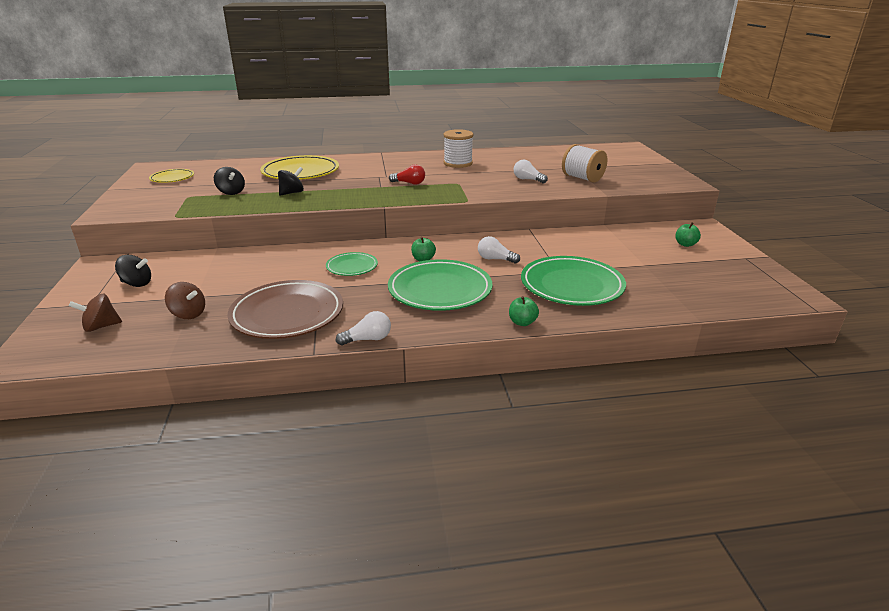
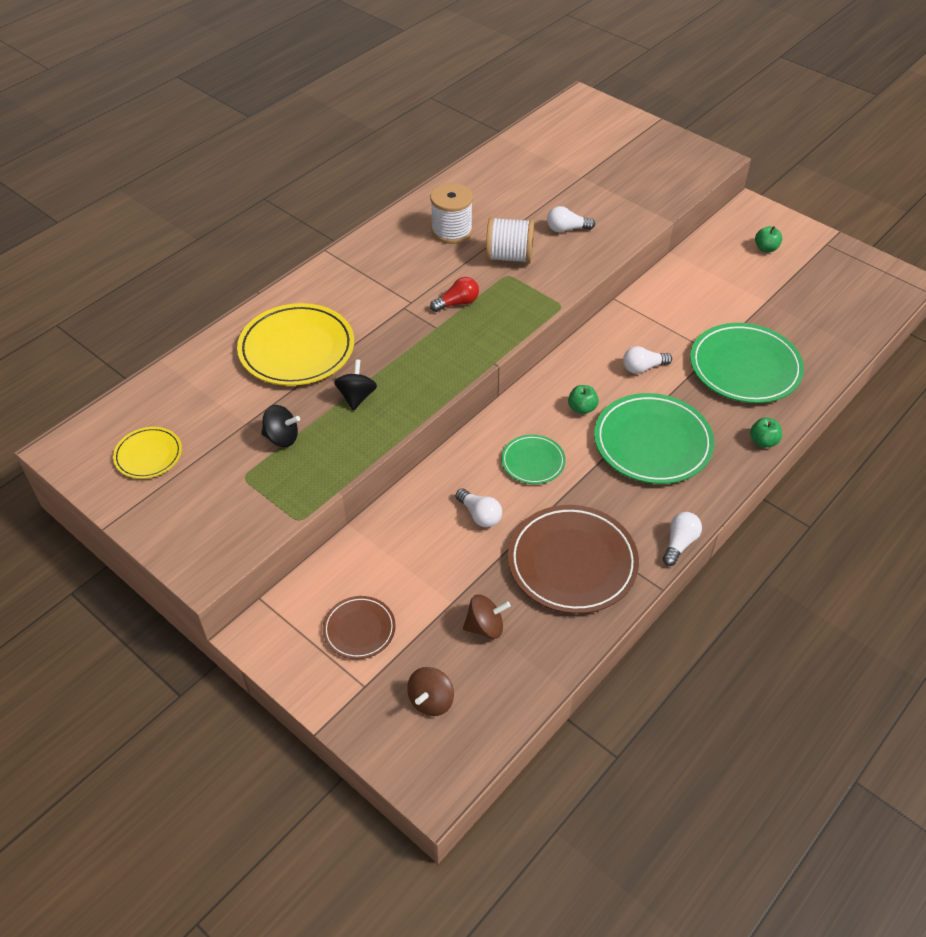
camera: 40 degrees left, 20 degrees up
black spinning top [115,255,151,287] -> brown plate [323,596,396,659]
white spool [562,144,607,183] -> white spool moved to [486,217,534,264]
none -> white light bulb [455,488,502,528]

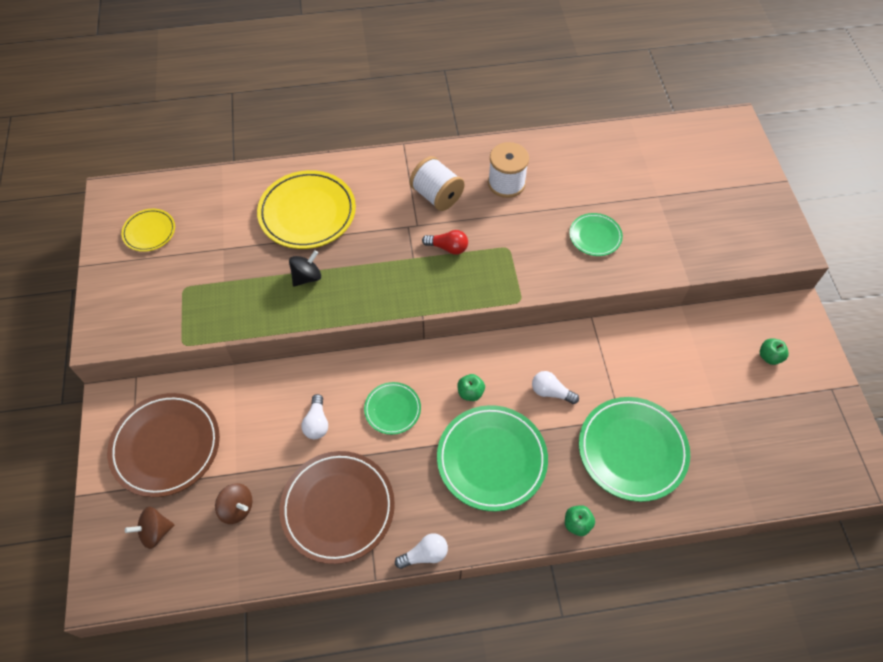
camera: 40 degrees right, 10 degrees up
black spinning top [261,405,300,447] -> none
brown plate [323,596,396,659] -> brown plate [107,393,220,497], size x1.88
white spool [486,217,534,264] -> white spool moved to [410,156,465,211]
white light bulb [547,206,595,232] -> green plate [569,213,623,256]

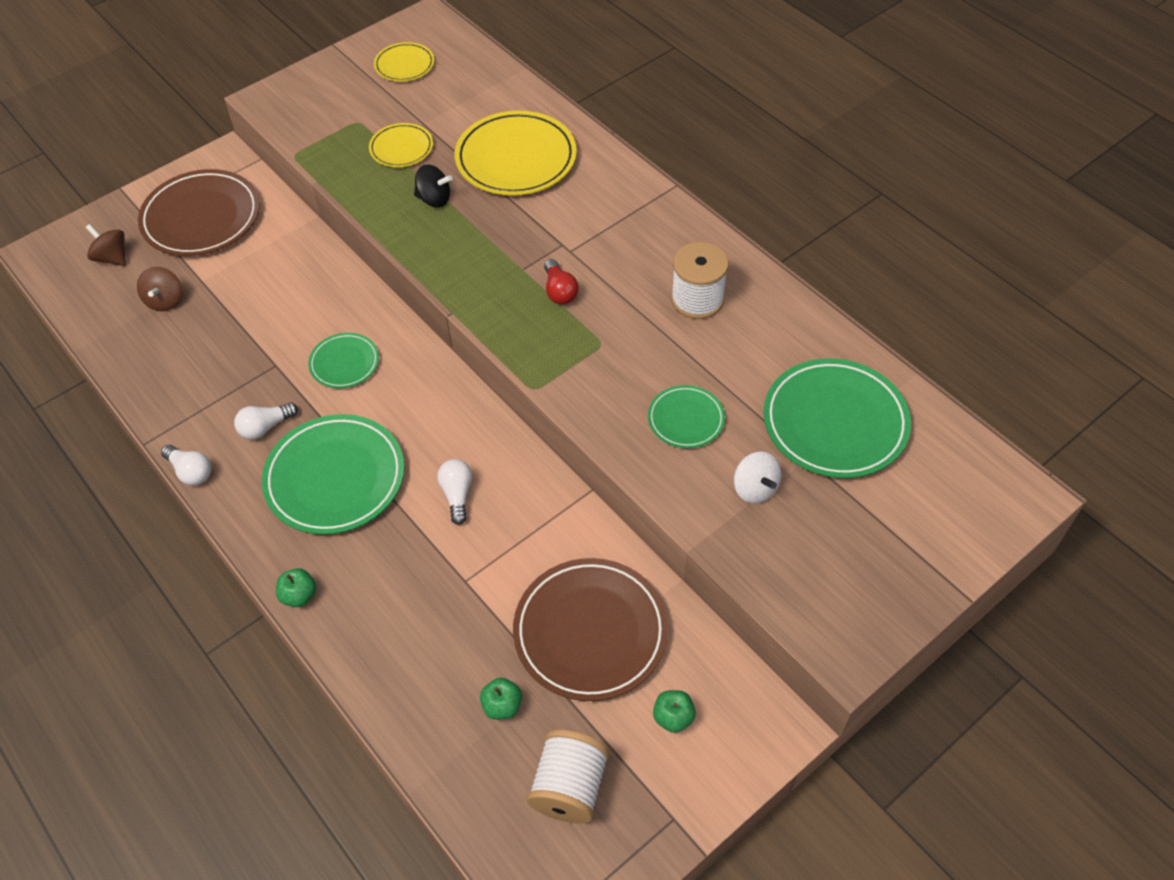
camera: 60 degrees right, 5 degrees down
brown plate [279,451,395,564] -> brown plate moved to [513,558,668,701]
white light bulb [301,394,328,439] -> white light bulb moved to [234,403,298,440]
white spool [410,156,465,211] -> white spool moved to [527,730,610,823]
green apple [457,374,485,401] -> green apple moved to [480,678,522,720]
green plate [579,397,690,502] -> green plate moved to [763,358,911,478]
none -> yellow plate [369,123,433,167]
none -> white spinning top [734,451,781,504]

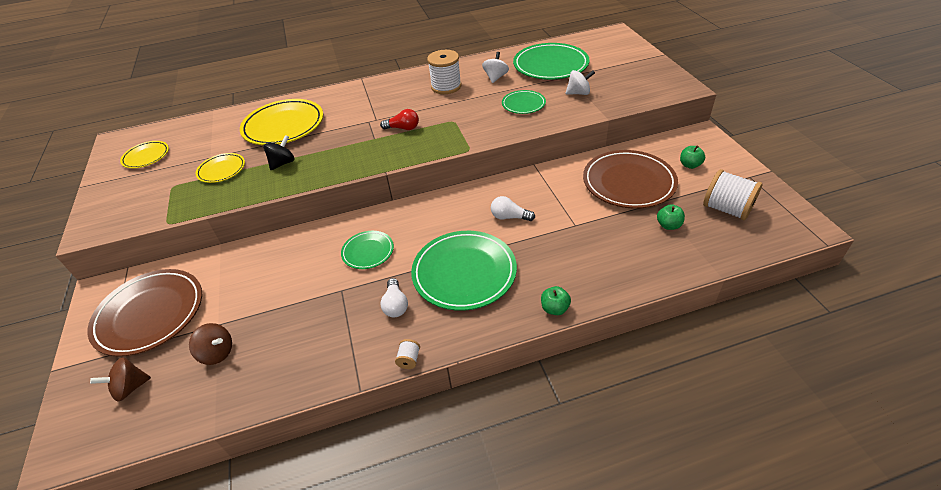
camera: 65 degrees left, 10 degrees down
white light bulb [161,445,211,486] -> white spool [395,339,420,369]
none -> white spinning top [482,52,509,83]

